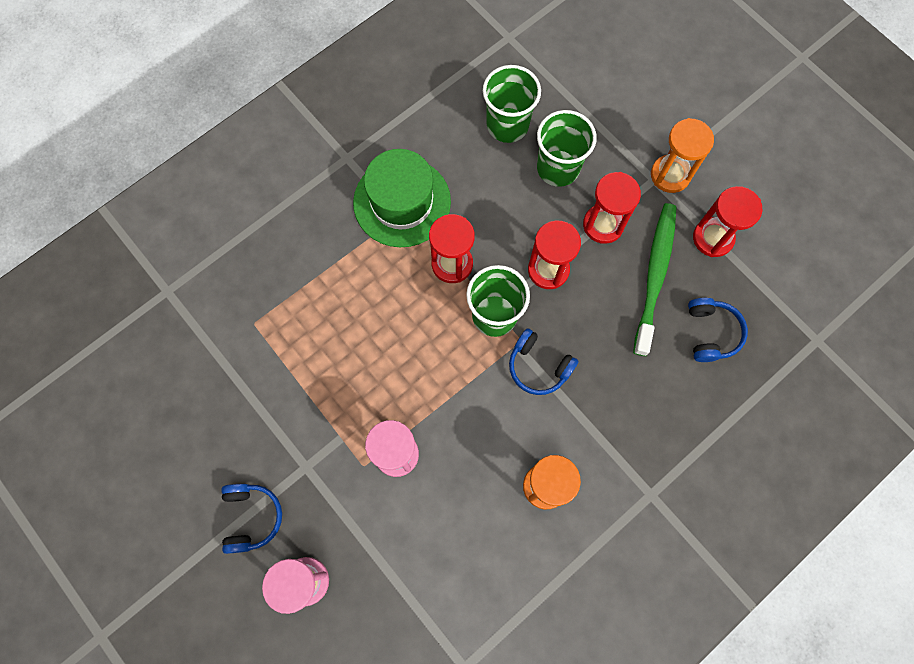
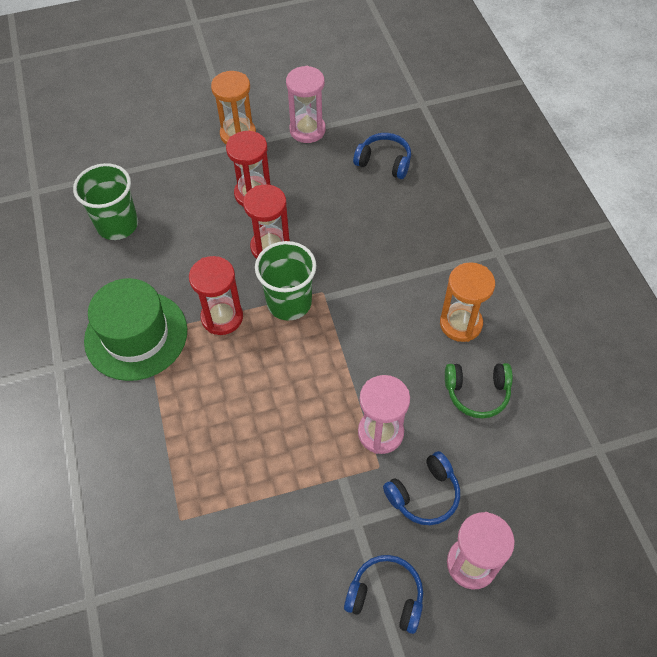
camera: 65 degrees left, 15 degrees down
blue headphones [509,328,579,395] -> blue headphones moved to [383,451,460,525]
green cup [537,110,597,187] -> none
green toothbrush [633,203,677,356] -> none
red hourglass [693,186,762,257] -> pink hourglass [286,66,326,143]
none -> green headphones [445,363,513,419]

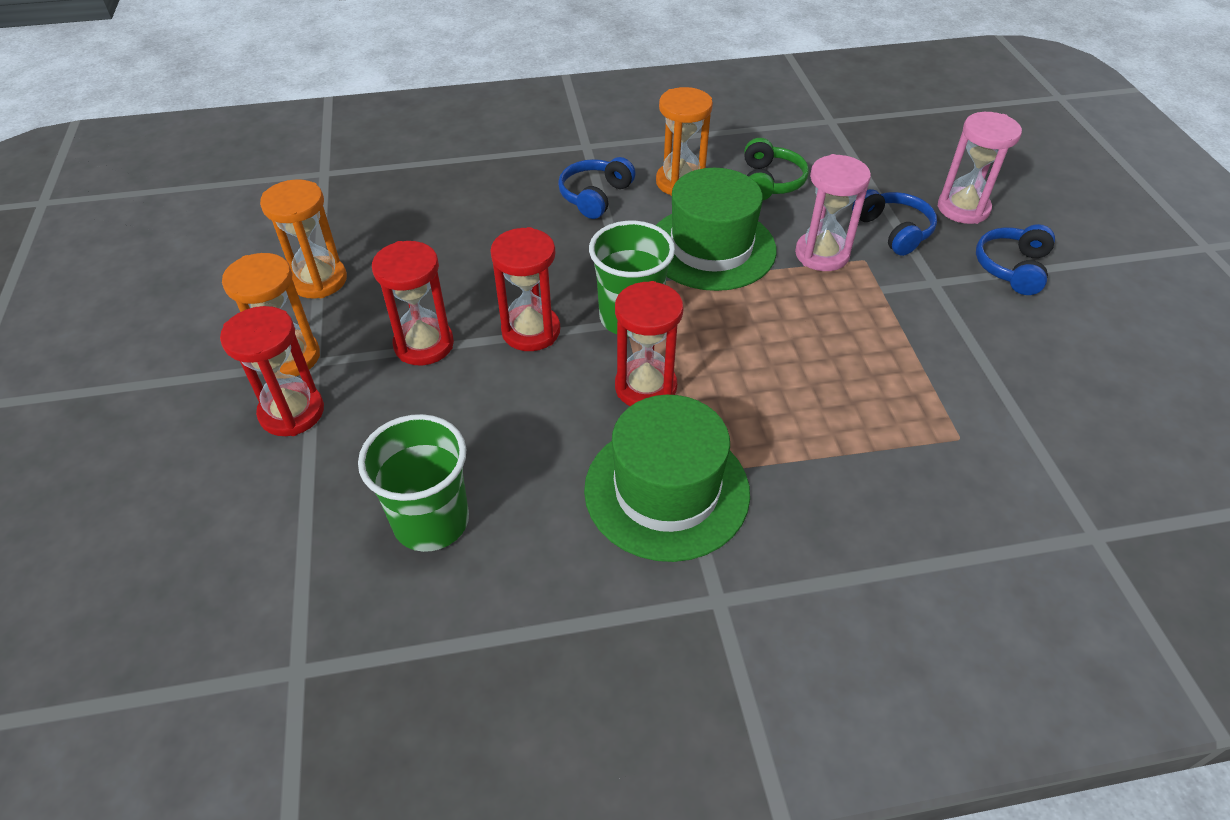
camera: 85 degrees left, 10 degrees down
pink hourglass [286,66,326,143] -> orange hourglass [260,179,347,299]
blue headphones [353,133,411,179] -> blue headphones moved to [558,157,636,219]
none -> red hourglass [220,306,324,436]
none -> green hat [656,168,777,291]

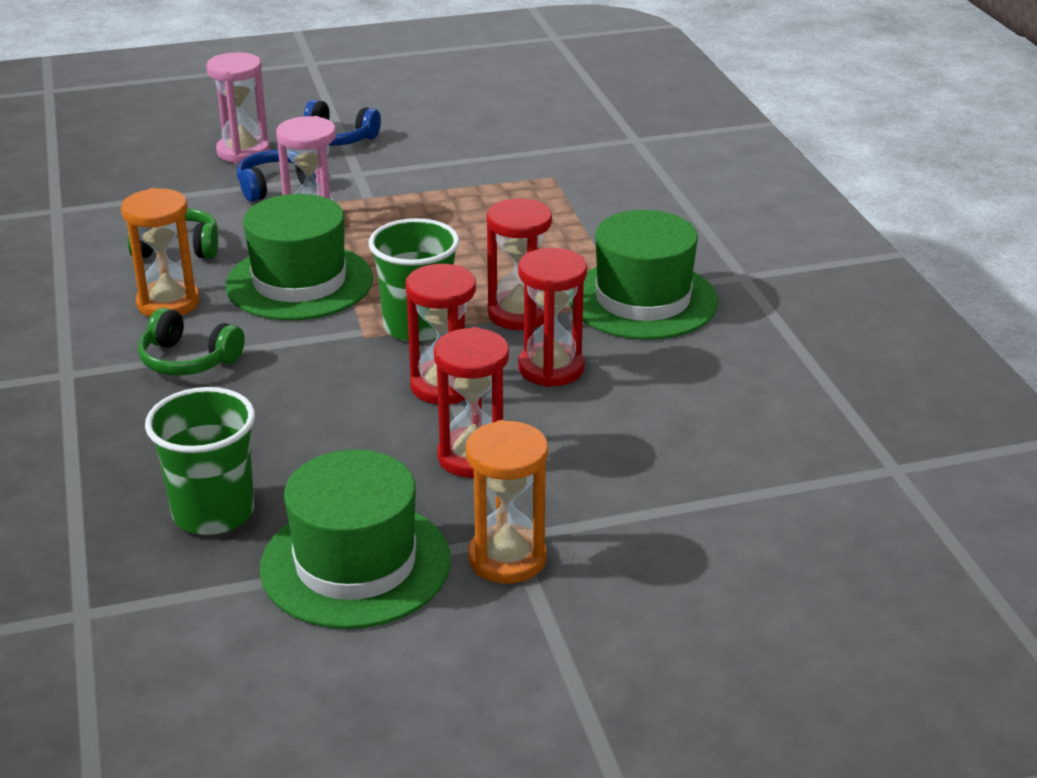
camera: 95 degrees left, 15 degrees down
red hourglass [220,306,324,436] -> red hourglass moved to [518,248,587,387]
orange hourglass [260,179,347,299] -> green hat [260,449,451,629]
green cup [358,414,469,552] -> green cup moved to [145,387,255,535]
blue headphones [558,157,636,219] -> green headphones [138,308,245,375]

